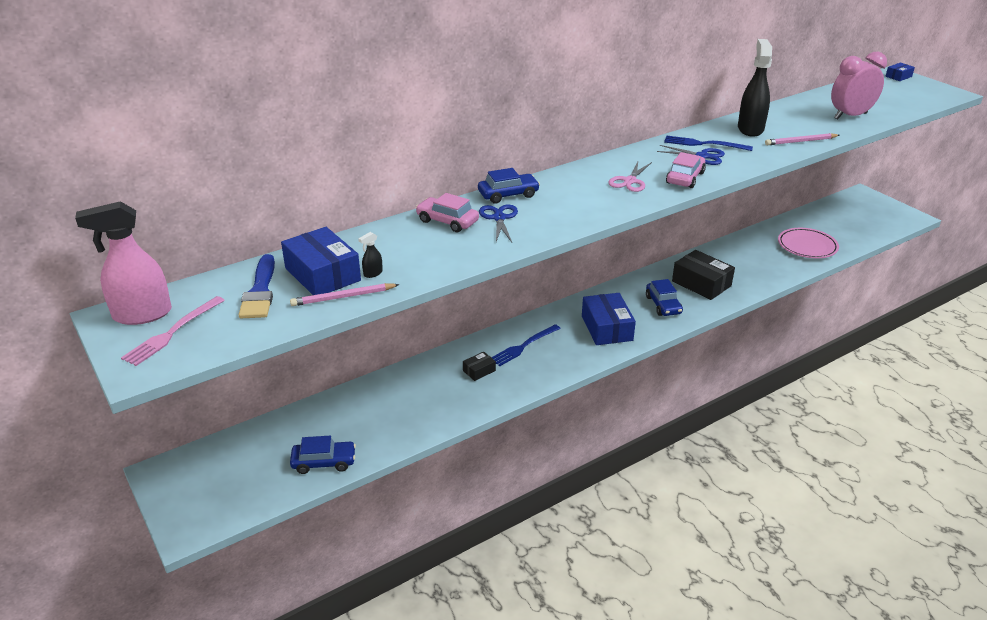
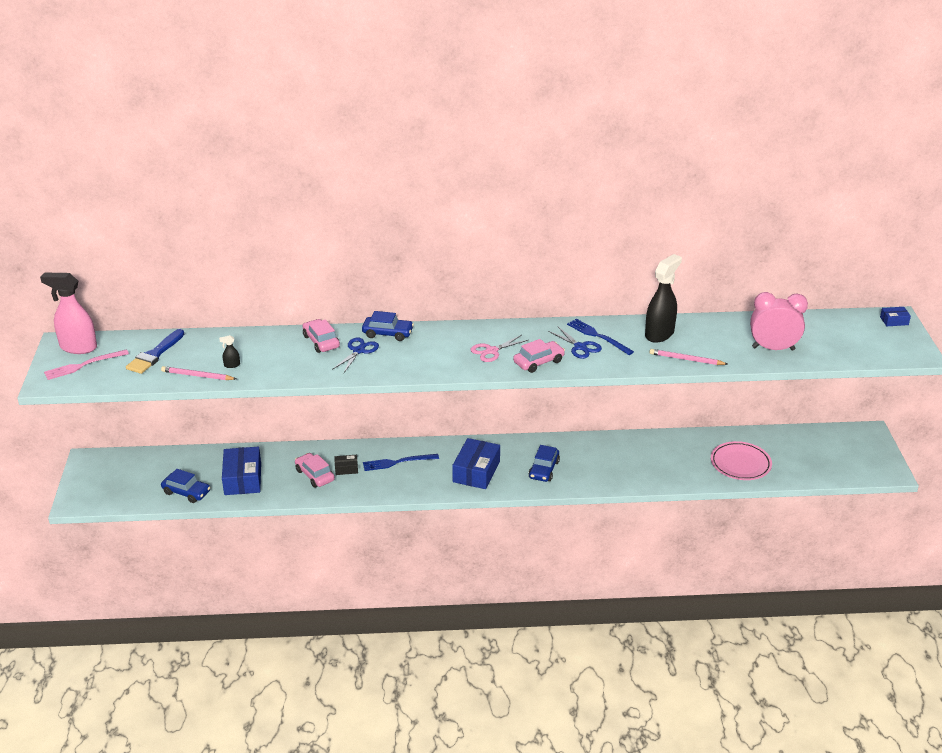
camera: 30 degrees right, 0 degrees up
blue box [281,227,361,295] -> blue box moved to [222,447,261,495]
black box [672,250,735,300] -> none
none -> pink car [295,453,335,488]

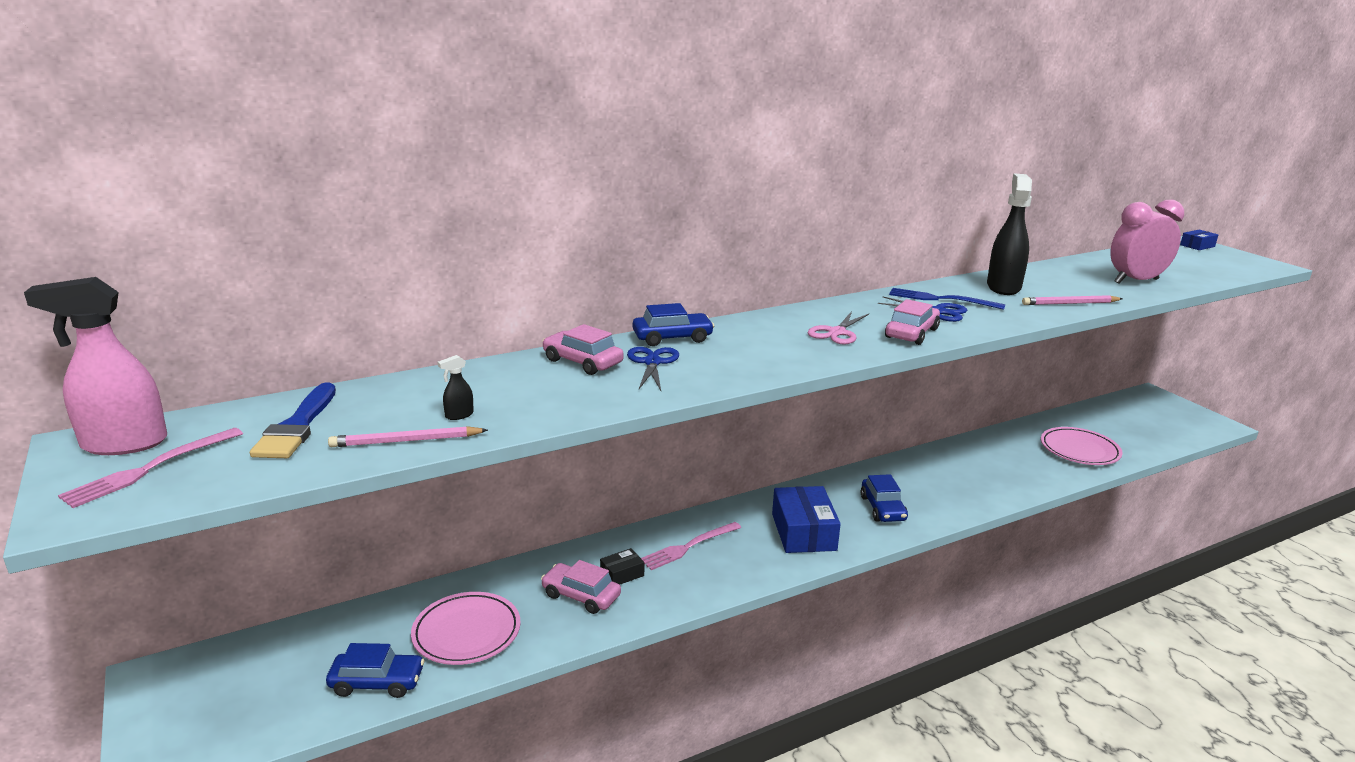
camera: 25 degrees left, 10 degrees down
blue box [222,447,261,495] -> pink plate [411,592,521,665]
blue fork [363,454,439,471] -> pink fork [641,522,741,570]

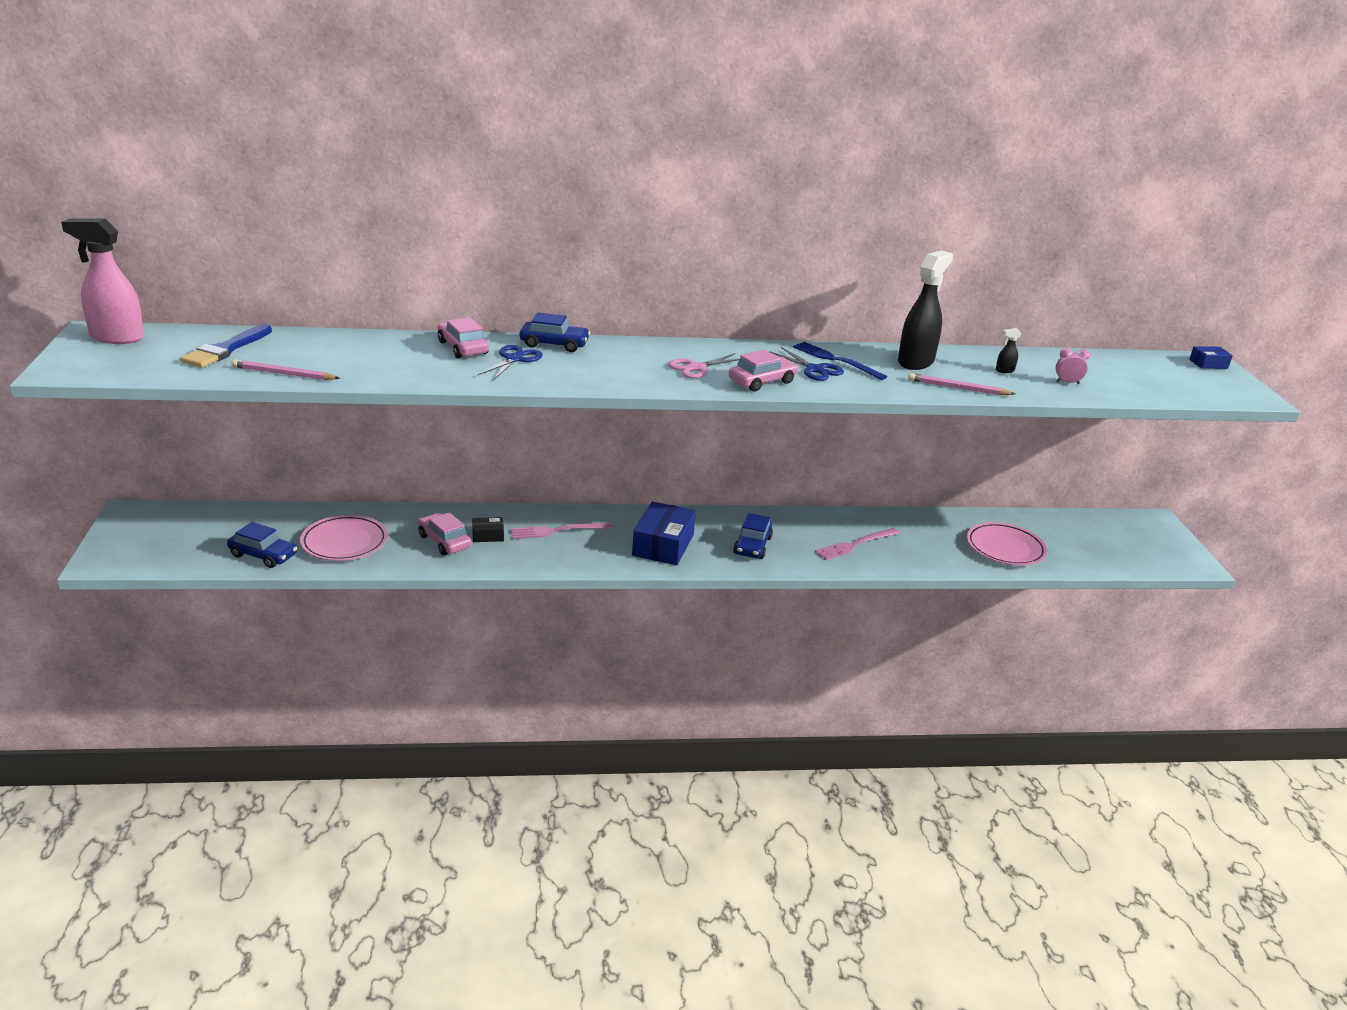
camera: 20 degrees right, 5 degrees up
pink fork [58,428,243,508] -> pink fork moved to [815,528,900,560]
black spray bottle [437,355,474,420] -> black spray bottle moved to [996,328,1021,373]
pink clock [1110,200,1184,284] -> pink clock [1056,348,1090,384], size x0.43

